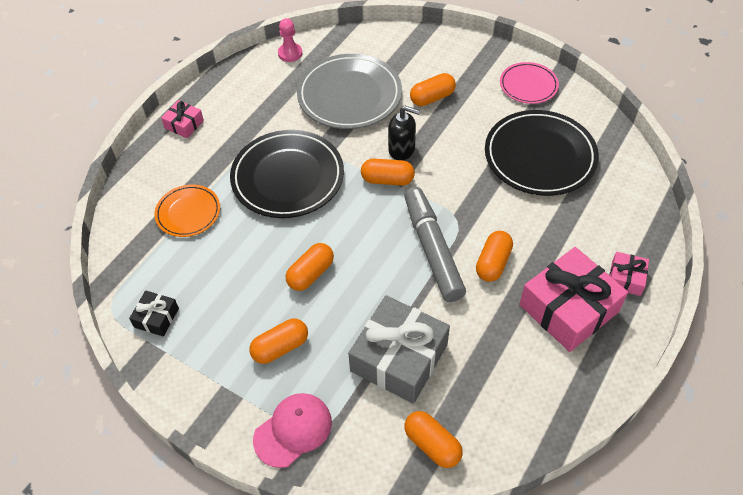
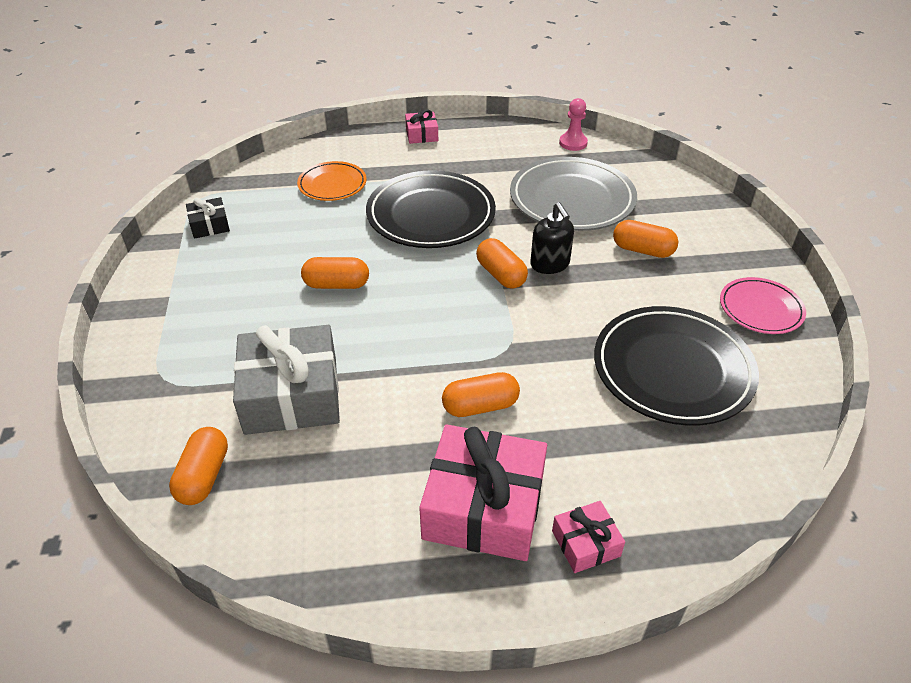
camera: 50 degrees right, 10 degrees down
orange capsule [249,319,308,364] -> none
pink cap [253,393,332,468] -> none
grey marker [404,187,466,302] -> none

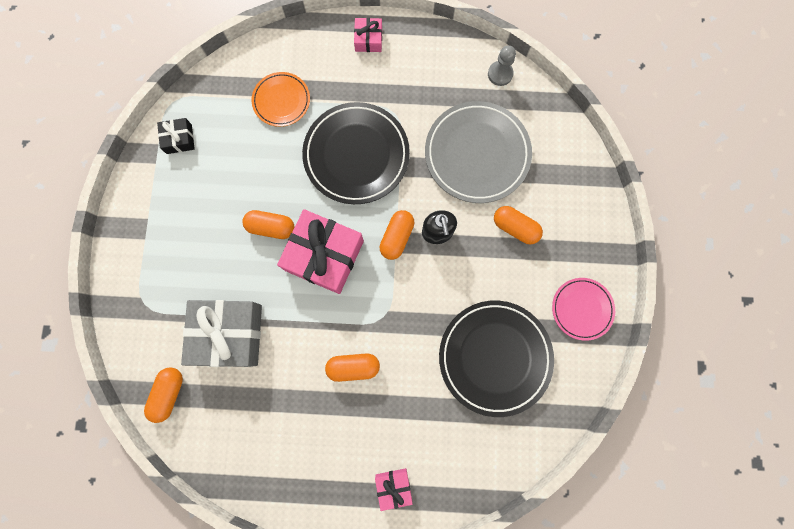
camera: 10 degrees right, 35 degrees up
pink gift [419,424,547,561] -> pink gift moved to [277,209,364,294]
orange capsule [476,238,528,289] -> orange capsule turned 45 degrees clockwise [380,210,414,260]
pink pawn [559,98,588,151] -> grey pawn [488,45,516,86]

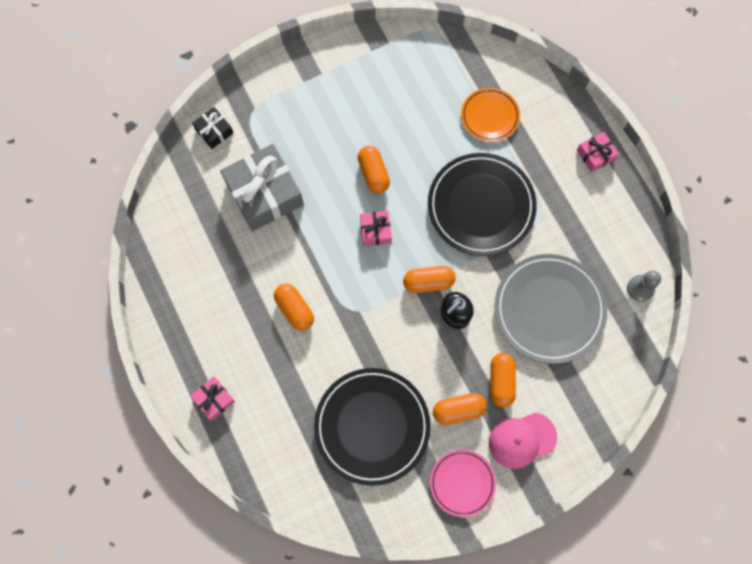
camera: 60 degrees right, 5 degrees down
orange capsule [144,367,183,423] -> orange capsule moved to [433,393,487,425]
black gift [157,118,195,154] -> black gift moved to [192,107,233,149]
pink gift [277,209,364,294] -> pink gift [360,211,392,246], size x0.48
none -> pink cap [489,412,557,469]

